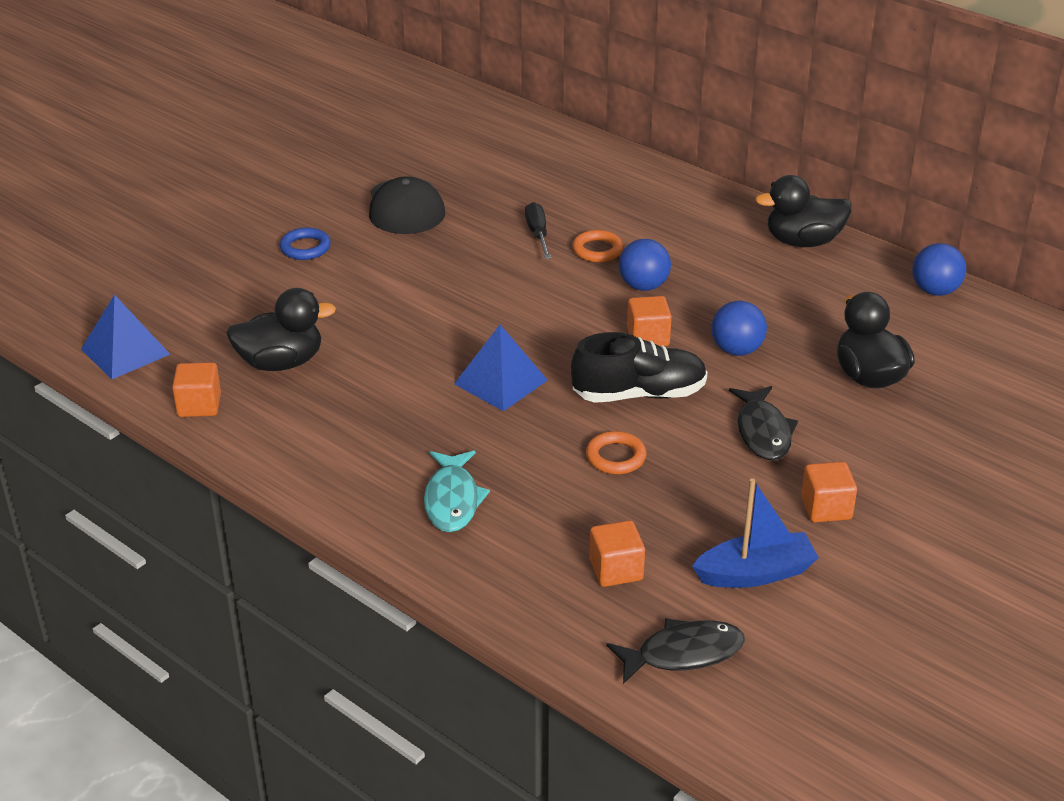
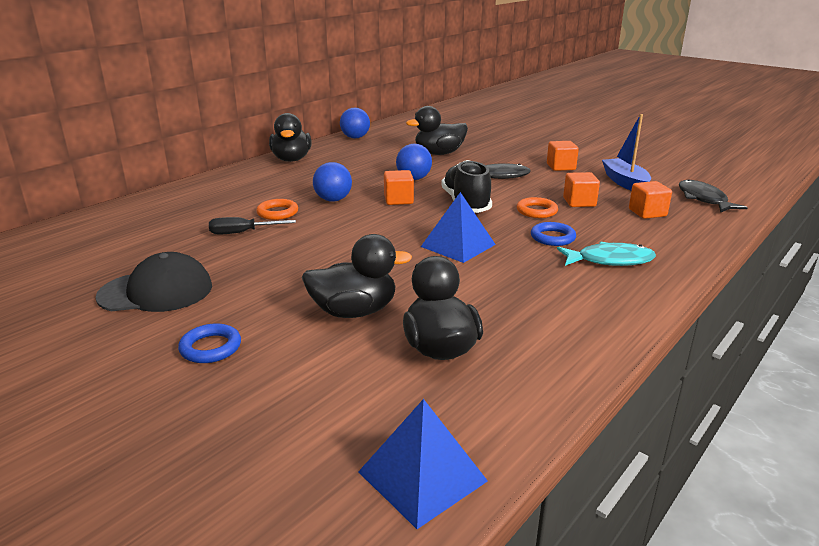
camera: 90 degrees left, 10 degrees down
orange cube [172,362,221,417] -> orange cube moved to [563,172,600,207]
none -> black duck [302,234,412,318]
none -> blue ring [531,222,576,246]

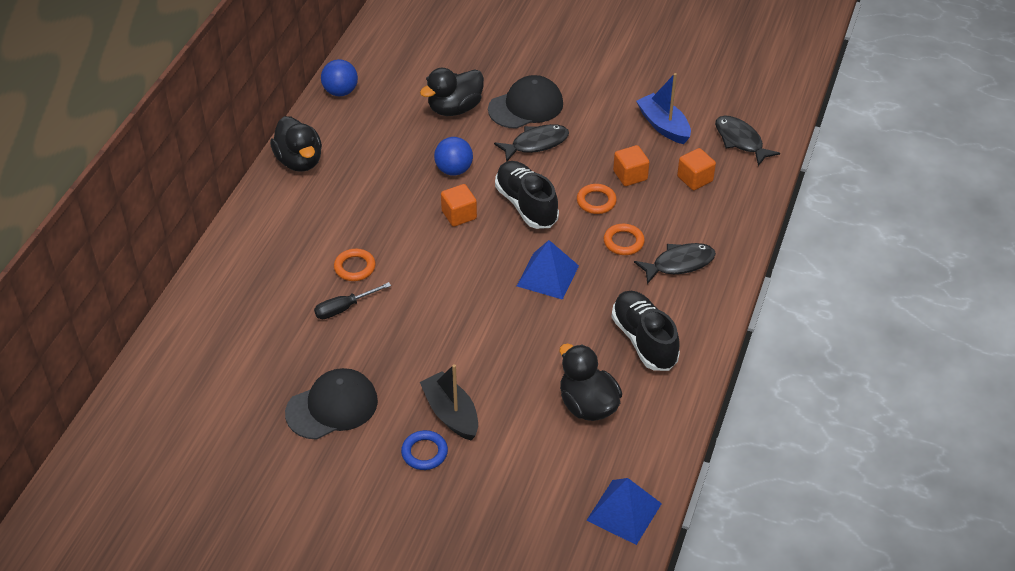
camera: 20 degrees left, 20 degrees up
black duck [302,234,412,318] -> none
blue ball [313,162,352,202] -> none
blue ring [531,222,576,246] -> orange ring [604,224,645,255]
orange cube [547,141,579,171] -> none
turquoise fish [557,242,656,266] -> black fish [634,243,716,284]
none -> black boat [420,364,478,440]
none -> black cap [488,75,563,129]
none -> black shoe [612,291,680,371]

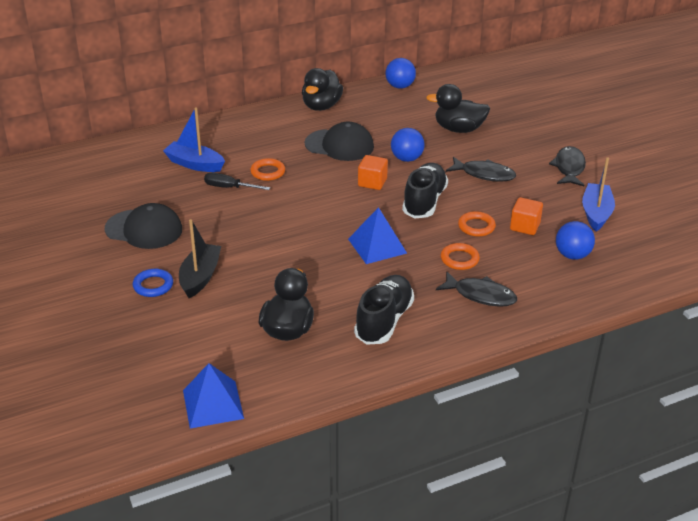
camera: 45 degrees right, 10 degrees down
black cap [488,75,563,129] -> black cap moved to [305,122,374,161]
orange cube [677,148,716,190] -> blue ball [556,221,595,260]
black fish [715,115,780,166] -> black fish moved to [549,146,586,186]
none -> blue boat [163,108,225,172]

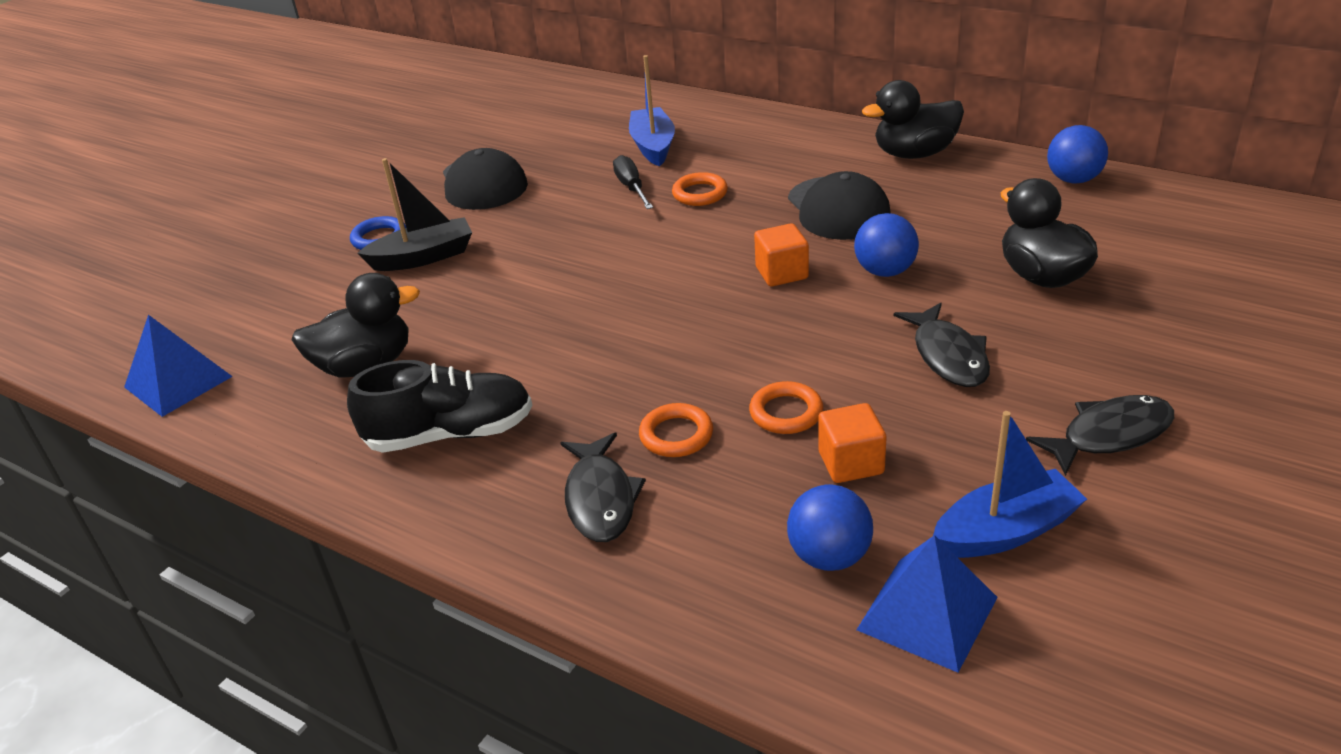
camera: 60 degrees right, 0 degrees up
blue pyramid [348,207,407,264] -> blue pyramid moved to [857,535,998,673]
black shoe [402,163,448,219] -> none

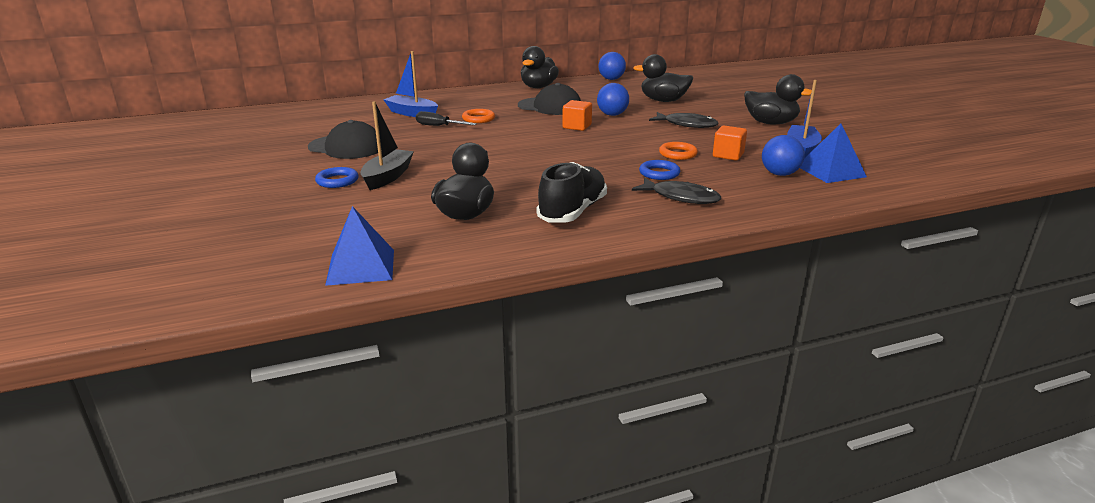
camera: 55 degrees left, 10 degrees down
orange ring [639,403,713,457] -> blue ring [639,160,680,180]
black fish [1026,395,1174,476] -> black duck [744,74,812,125]

